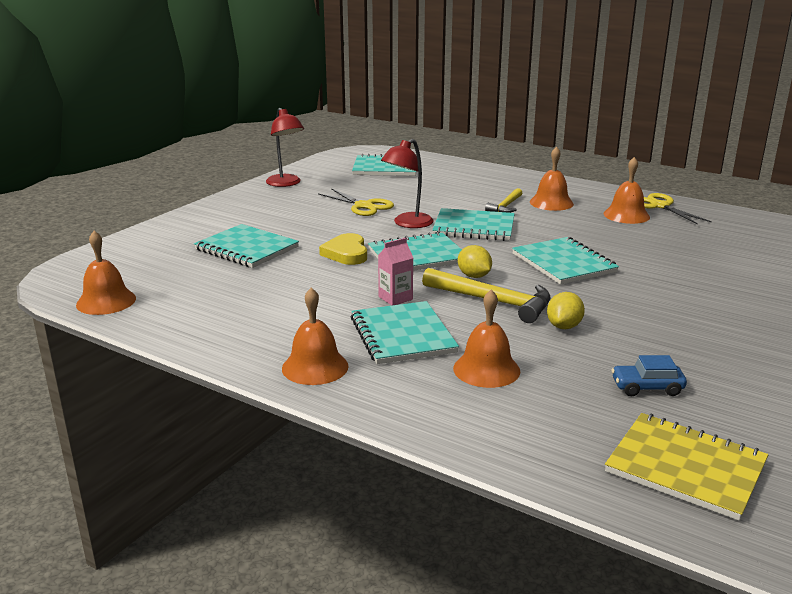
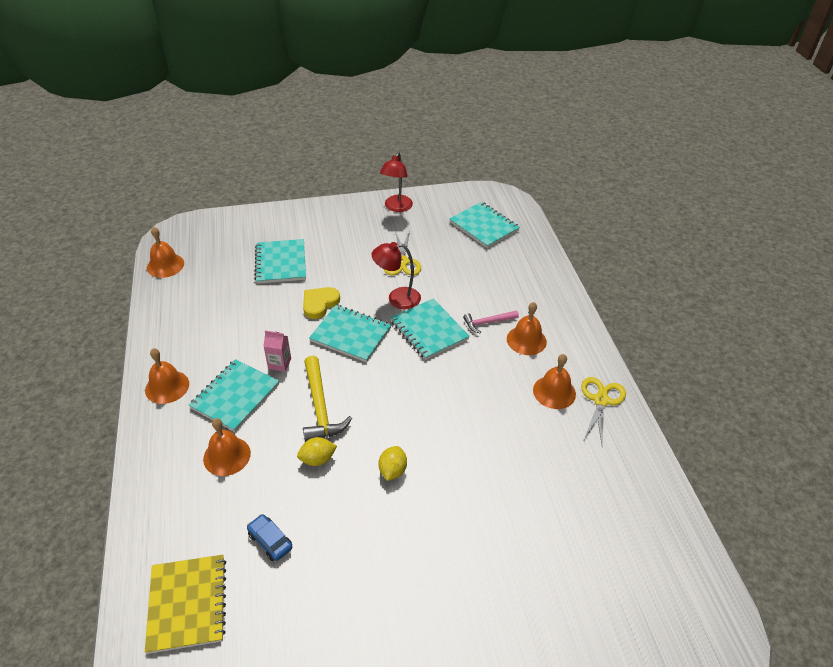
camera: 45 degrees right, 20 degrees up
yellow lemon [458,245,492,278] -> yellow lemon moved to [379,446,407,481]
yellow hammer [485,188,522,213] -> pink hammer [463,310,519,333]
turquoise notebook [512,237,619,285] -> none

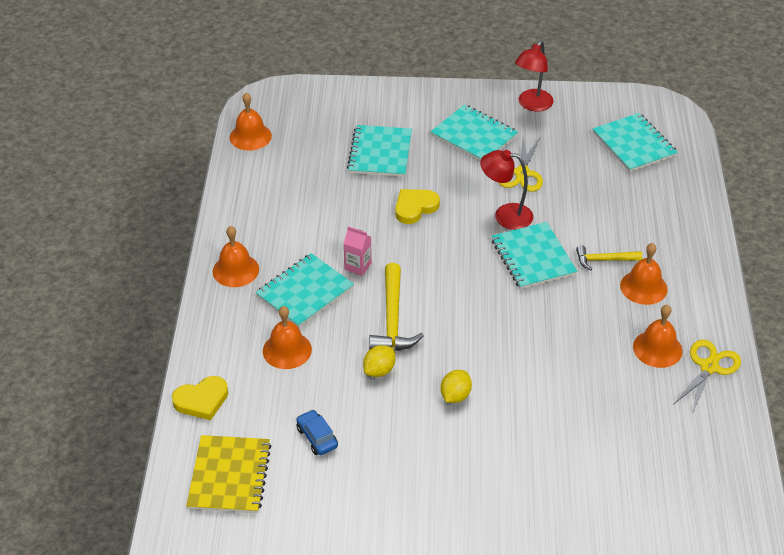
camera: 15 degrees right, 0 degrees up
yellow lemon [297,437,337,466] -> yellow lemon turned 45 degrees counterclockwise [363,345,395,377]
turquoise notebook [309,305,391,362] -> turquoise notebook moved to [430,104,518,161]
pink hammer [463,310,519,333] -> yellow hammer [576,245,642,270]
none -> yellow heart [172,376,228,420]

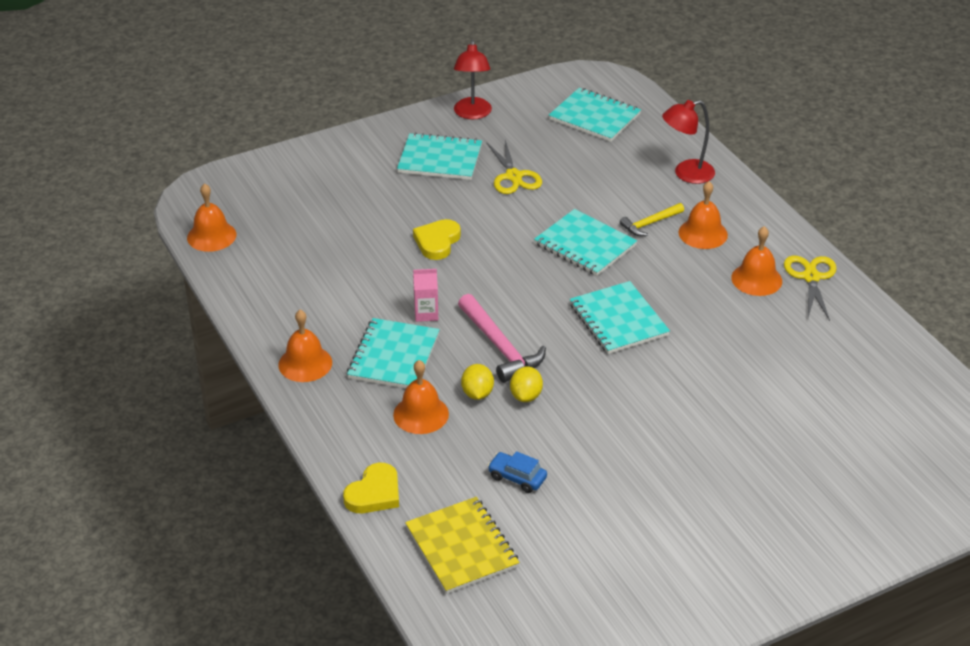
camera: 30 degrees left, 5 degrees down
turquoise notebook [347,125,412,177] -> turquoise notebook moved to [570,281,670,354]
yellow hammer [369,263,424,351] -> pink hammer [458,294,546,383]
yellow lemon [440,370,472,403] -> yellow lemon moved to [461,364,494,400]
red lamp [480,150,533,230] -> red lamp moved to [662,100,715,184]

